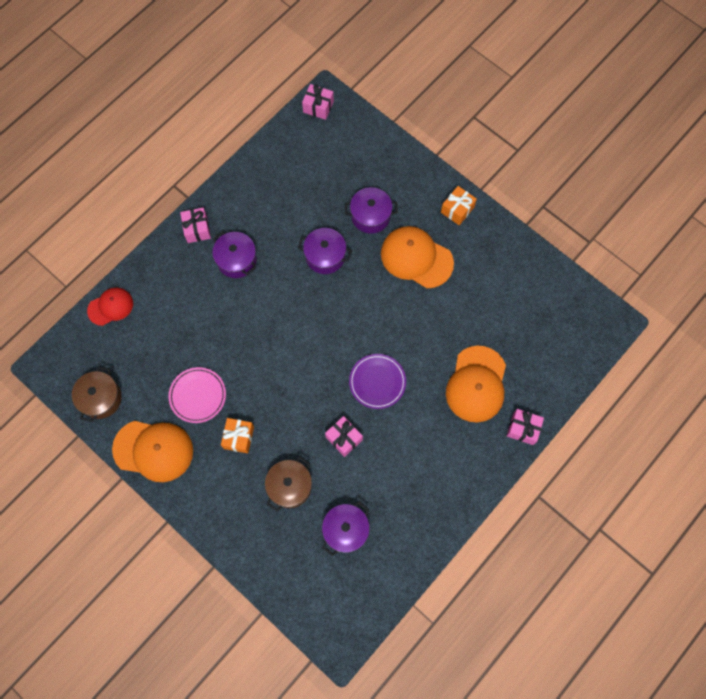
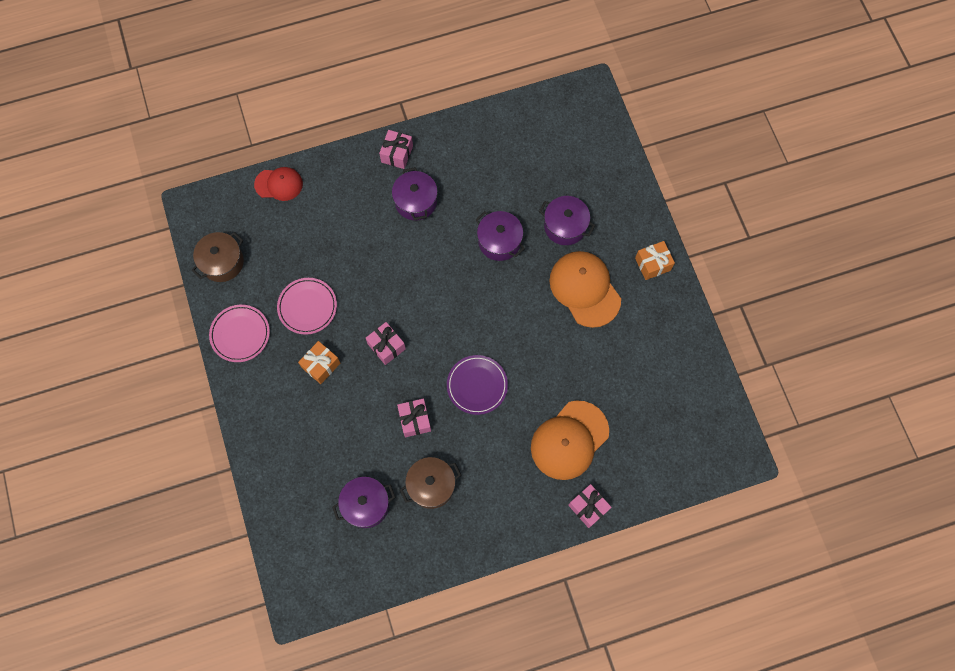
camera: 30 degrees right, 0 degrees up
orange cap [112,421,193,482] -> pink plate [209,305,270,362]
brown pot [265,456,312,512] -> brown pot moved to [400,457,461,509]
pink gift [302,84,334,120] -> pink gift moved to [366,322,406,365]

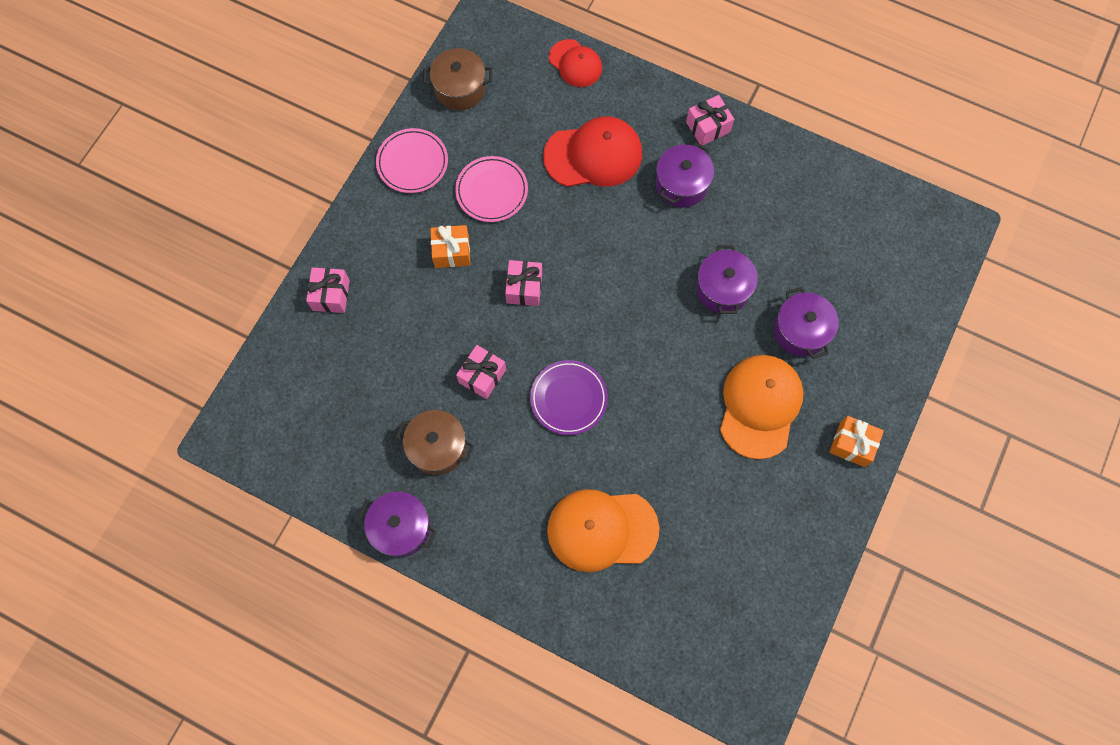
camera: 45 degrees right, 0 degrees up
purple pot [332,477,395,528] -> purple pot moved to [358,491,437,557]
pink gift [568,484,612,528] -> pink gift moved to [306,267,350,313]
none -> red cap [543,116,642,187]

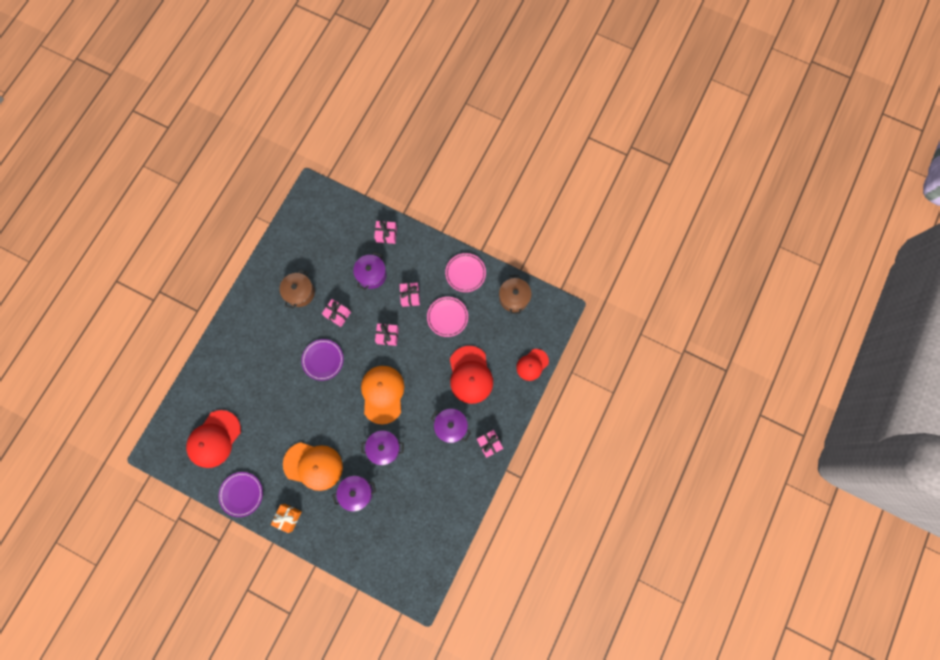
camera: 90 degrees right, 5 degrees up
purple pot [358,491,437,557] -> purple pot moved to [353,252,387,290]
orange gift [430,225,470,268] -> pink gift [400,283,420,307]
orange cap [547,489,659,572] -> orange cap moved to [361,366,404,424]
none -> red cap [186,410,241,468]
none -> purple plate [219,472,263,517]

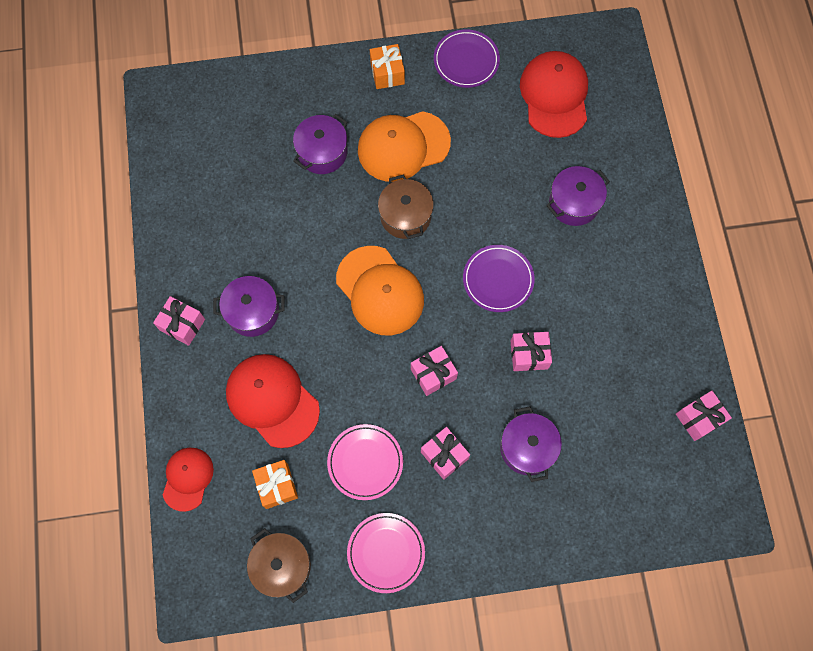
camera: 145 degrees right, 5 degrees down
brown pot [280,270,315,309] -> brown pot moved to [378,174,434,239]
purple pot [361,430,404,465] -> purple pot moved to [546,166,610,226]
pink gift [374,221,397,244] -> pink gift moved to [676,391,732,441]
none -> orange gift [252,460,298,509]

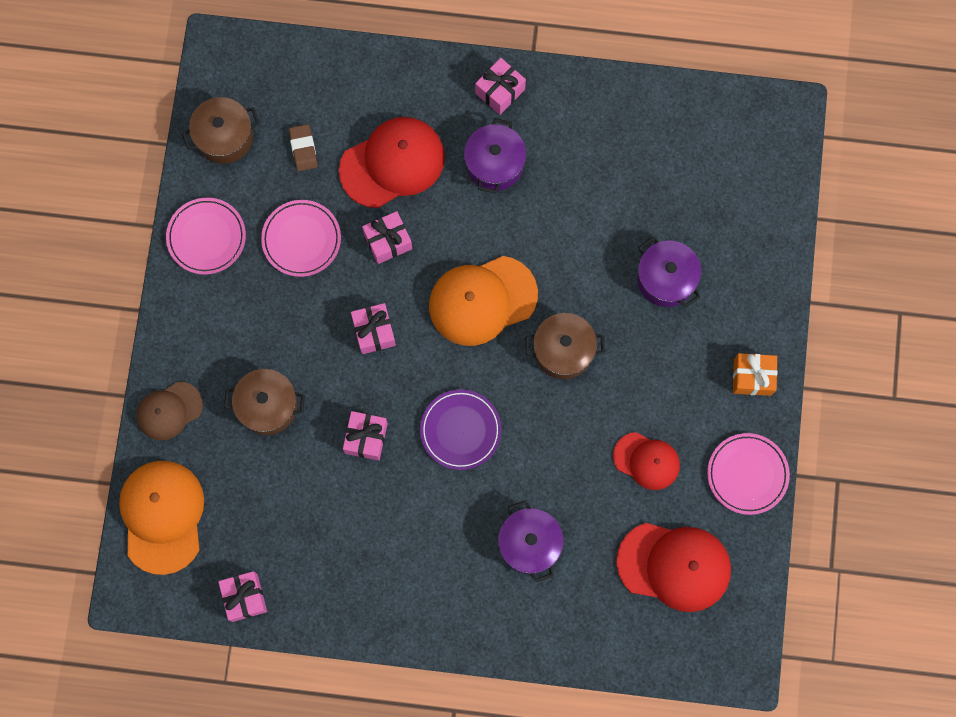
camera: 105 degrees right, 5 degrees up
red cap [163,448,214,512] -> red cap moved to [613,432,680,490]
orange gift [252,460,298,509] -> brown eraser [289,124,318,171]
orange cap [358,111,451,182] -> orange cap moved to [119,461,204,575]
pink gift [421,427,470,480] -> pink gift moved to [362,211,412,264]
purple plate [434,29,500,88] -> pink plate [707,433,790,515]
purple pot [500,406,562,482] -> brown pot [224,369,305,435]
none -> brown cap [137,382,203,441]

